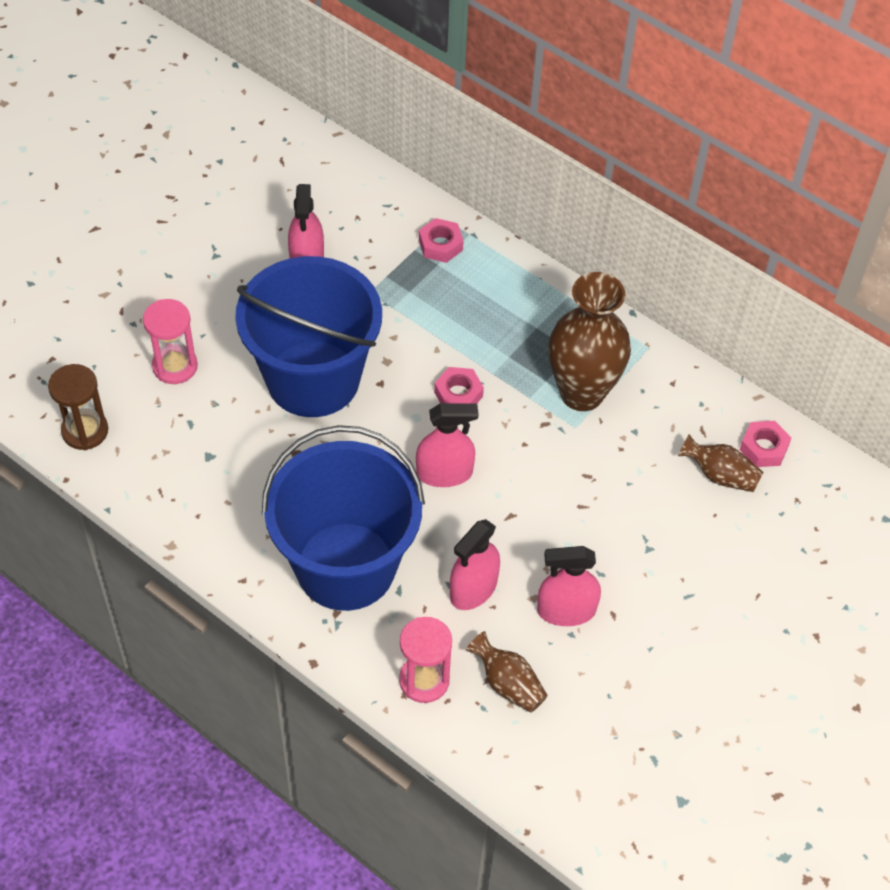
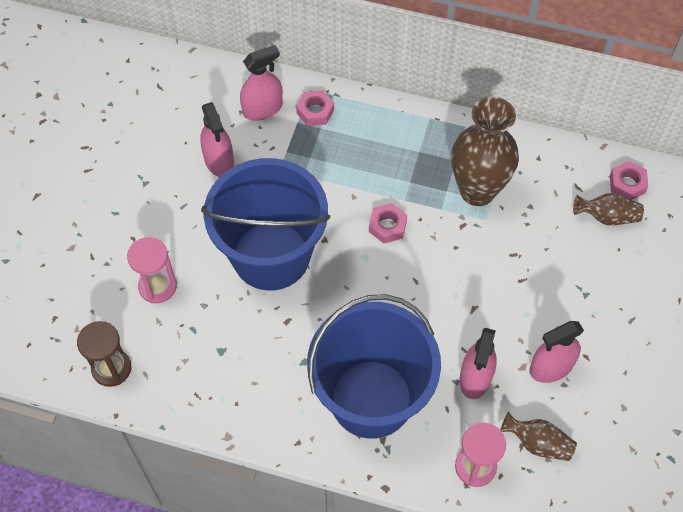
camera: 20 degrees left, 5 degrees up
pink spray bottle [416,403,478,487] -> pink spray bottle moved to [240,45,283,121]

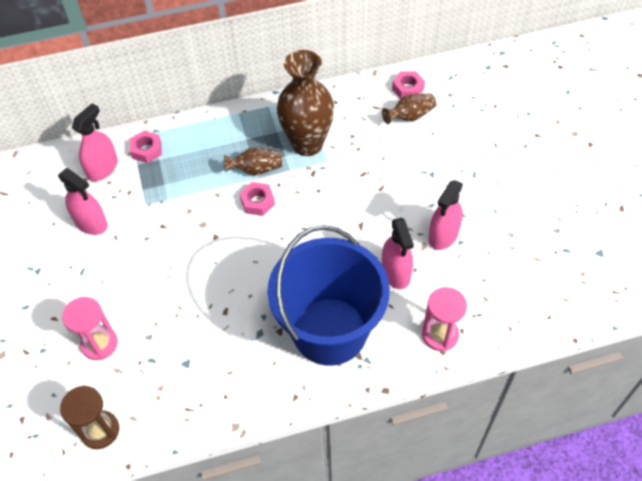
camera: 30 degrees left, 5 degrees down
blue bucket [201,158,330,291] -> none
brown vase [500,412,577,461] -> brown vase moved to [224,147,282,175]

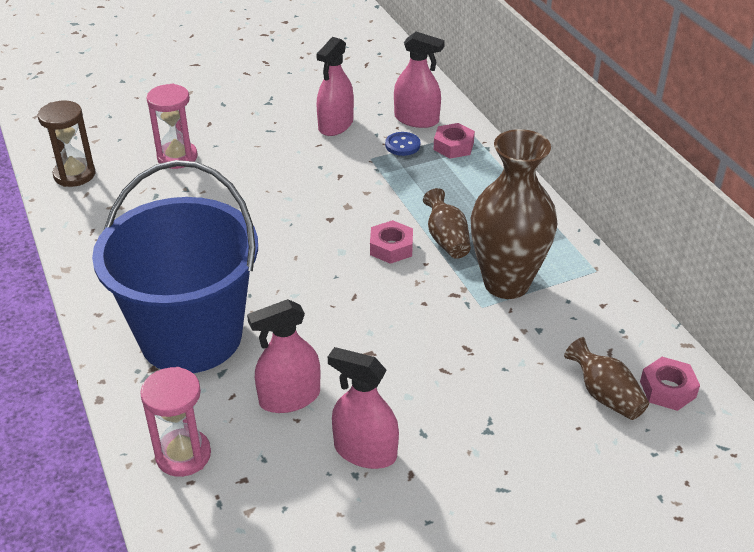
camera: 80 degrees right, 15 degrees down
none -> blue button [385,132,420,156]

